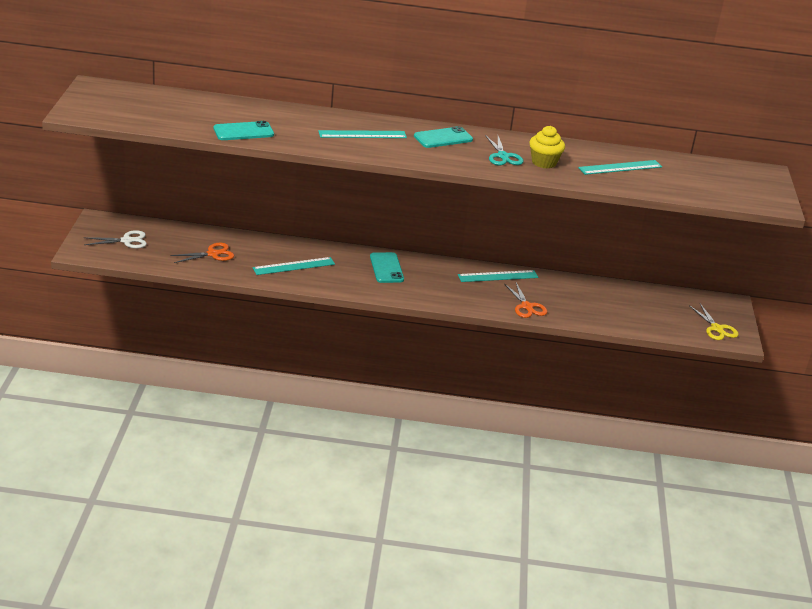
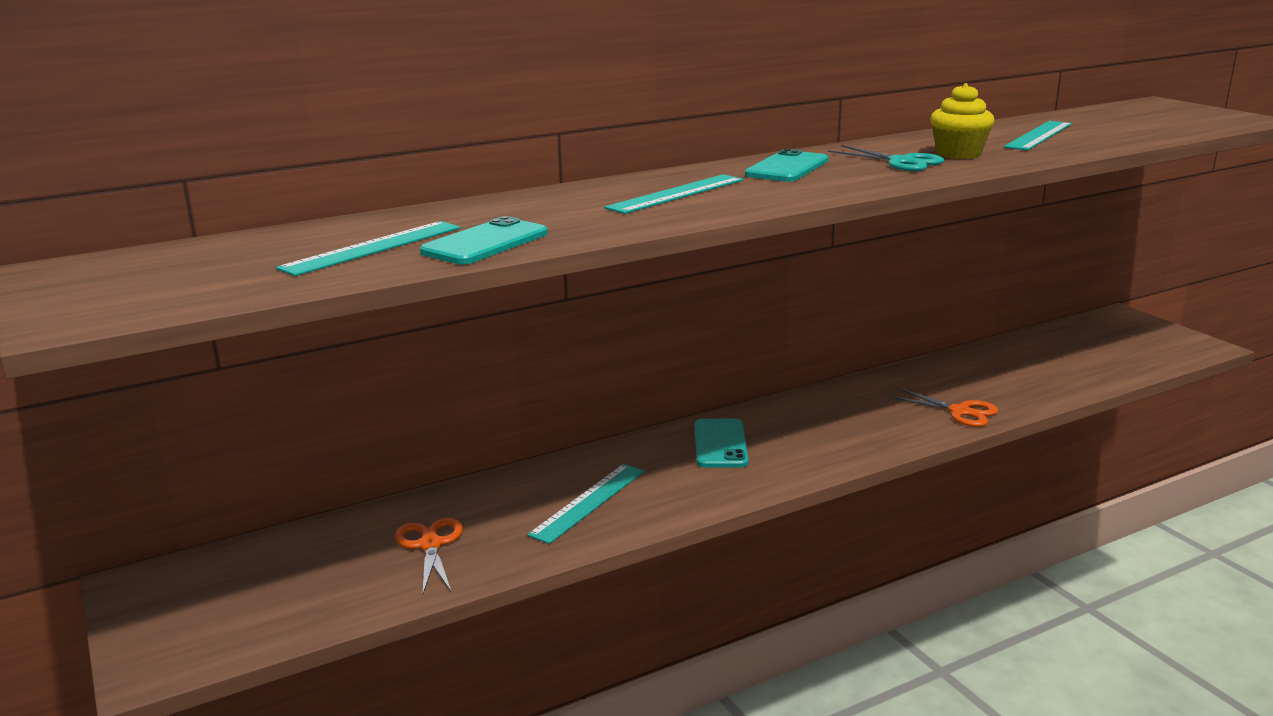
camera: 30 degrees left, 10 degrees down
white scissors [83,230,147,248] -> none
orange scissors [170,243,234,263] -> orange scissors turned 45 degrees counterclockwise [395,518,463,593]
turquoise phone [370,252,404,283] -> turquoise phone turned 45 degrees clockwise [694,419,749,468]
turquoise ruler [458,270,538,282] -> turquoise ruler moved to [276,221,460,276]
yellow scissors [689,304,739,340] -> none

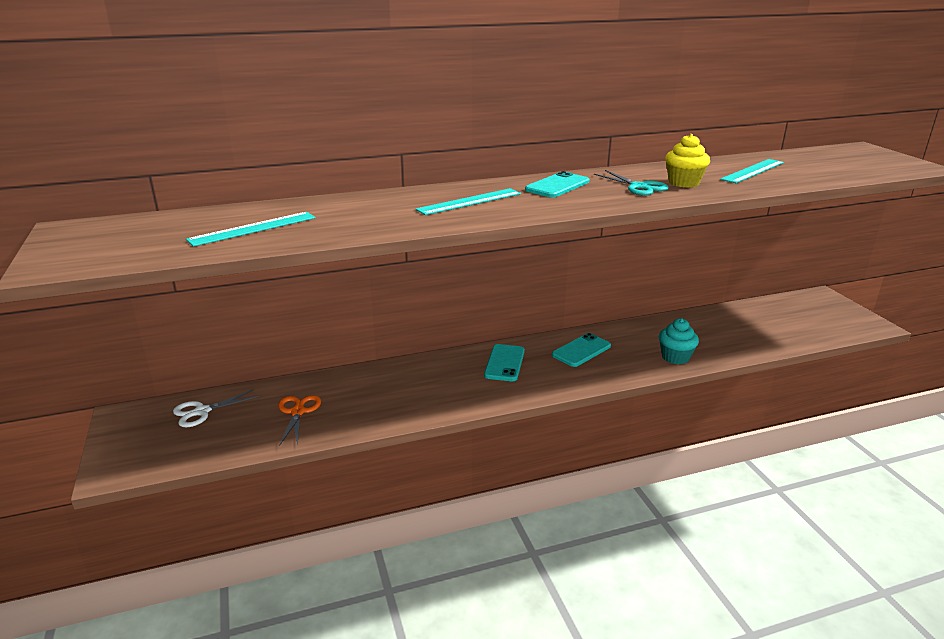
camera: 10 degrees right, 5 degrees up
turquoise phone [420,216,548,264] -> turquoise phone moved to [552,333,611,367]
turquoise ruler [527,464,644,544] -> none
orange scissors [889,388,998,427] -> turquoise cupcake [659,318,699,364]
none -> white scissors [173,389,259,427]

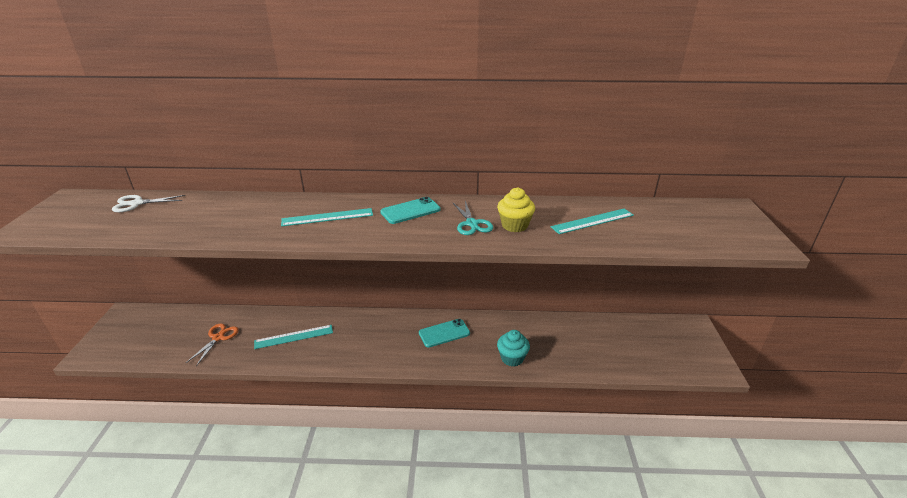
camera: 20 degrees right, 5 degrees up
white scissors [173,389,259,427] -> white scissors moved to [112,195,185,212]
turquoise ruler [186,212,316,247] -> turquoise ruler moved to [254,325,333,349]
turquoise phone [484,344,525,381] -> none

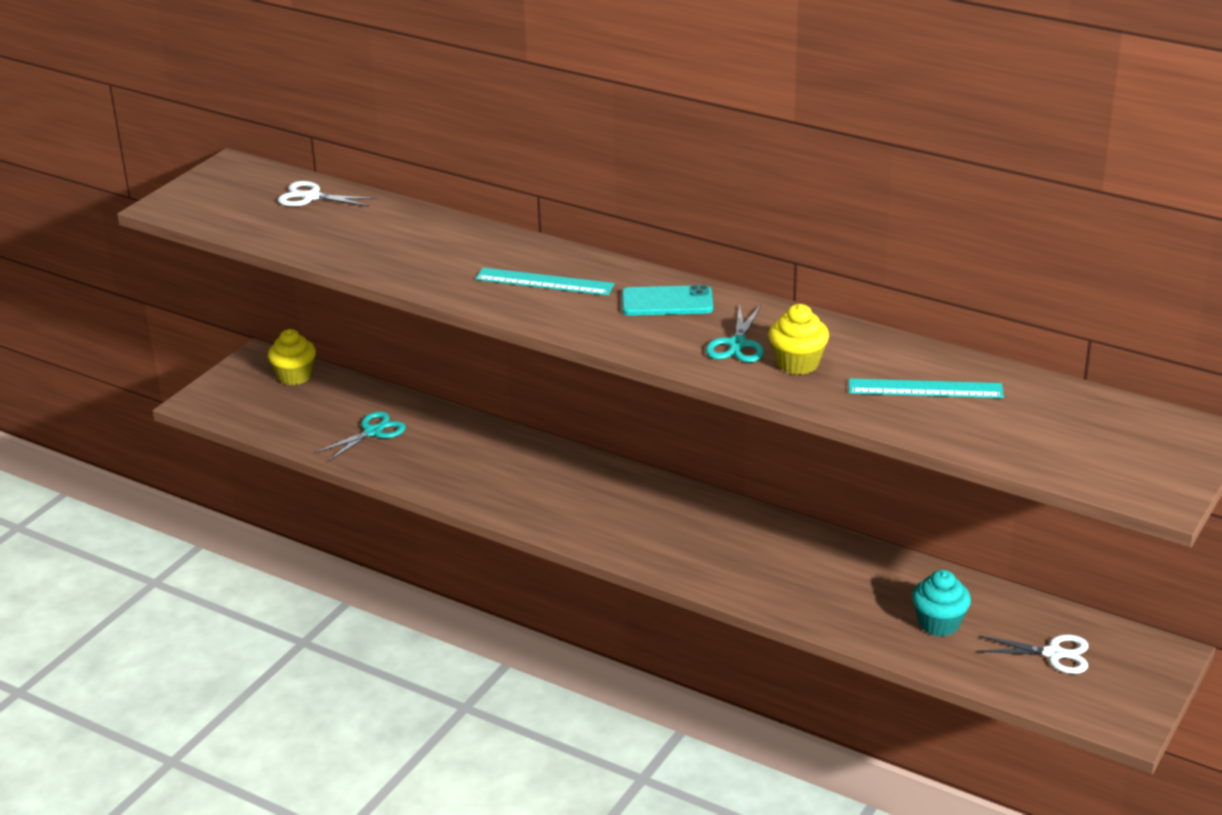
camera: 30 degrees right, 0 degrees up
orange scissors [186,323,239,366] -> turquoise scissors [316,412,406,461]
turquoise ruler [254,325,333,349] -> none
turquoise phone [419,319,470,348] -> none
turquoise cupcake [497,330,530,367] -> turquoise cupcake moved to [912,570,971,636]
none -> yellow cupcake [268,329,316,385]
none -> white scissors [977,634,1089,674]

